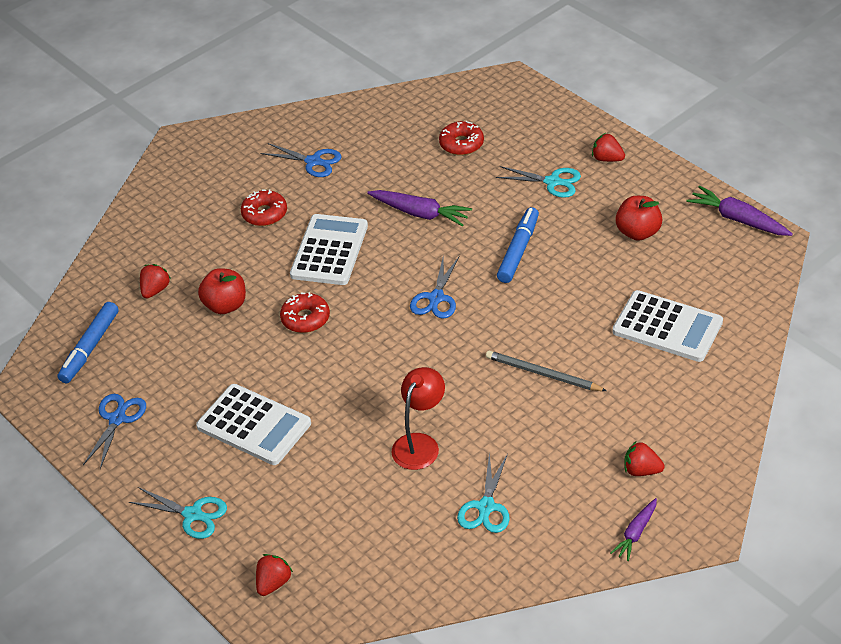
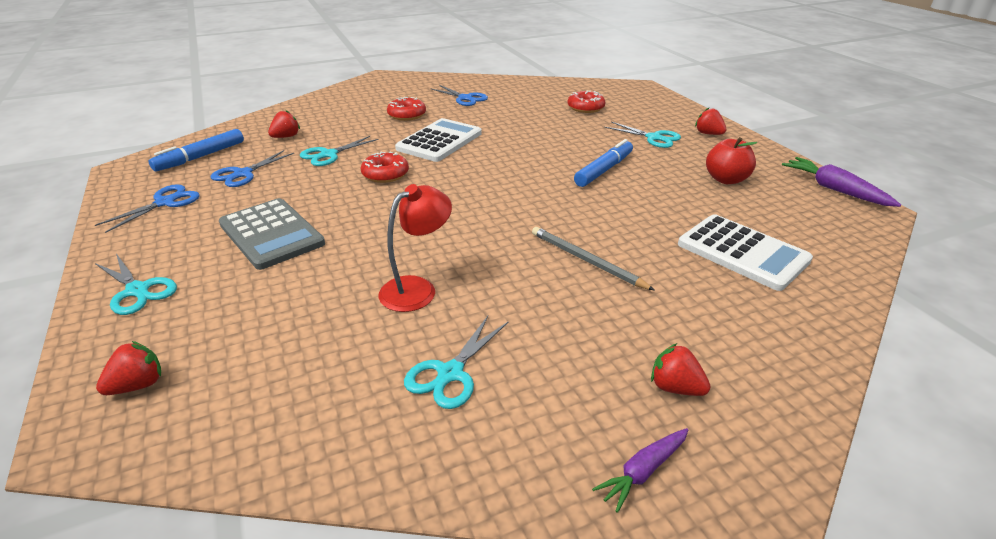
camera: 15 degrees right, 10 degrees down
white calculator [196,384,311,465] -> grey calculator [219,198,325,270]
red apple [198,268,246,314] -> turquoise scissors [300,136,379,166]
purple carrot [367,190,472,227] -> none
blue scissors [410,254,460,319] -> blue scissors moved to [210,150,294,187]

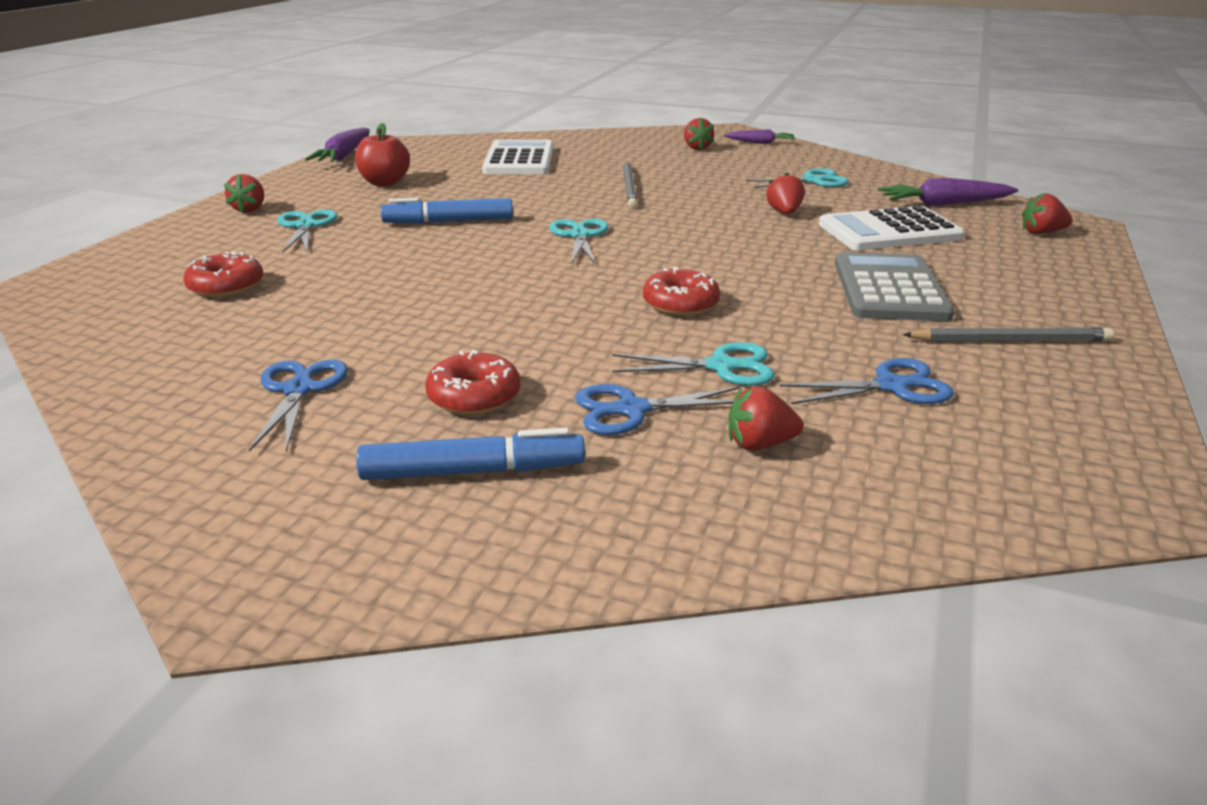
camera: 135 degrees left, 5 degrees down
blue scissors [95,184,200,233] -> blue scissors moved to [575,384,740,435]
turquoise scissors [95,254,177,315] -> turquoise scissors moved to [549,219,609,265]
blue marker [148,129,244,171] -> blue marker moved to [356,428,585,480]
red lamp [378,184,452,312] -> red strawberry [766,173,805,214]
white calculator [395,118,482,162] -> white calculator moved to [819,206,965,250]
none -> purple carrot [878,178,1018,206]
none -> grey pencil [903,327,1114,341]

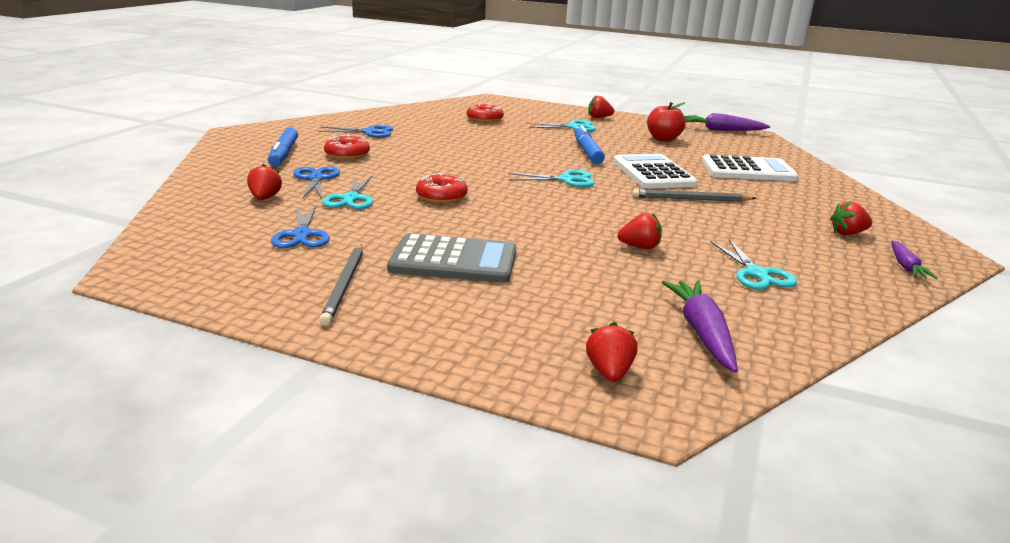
camera: 90 degrees right, 5 degrees down
white calculator [819,206,965,250] -> white calculator moved to [613,154,698,189]

